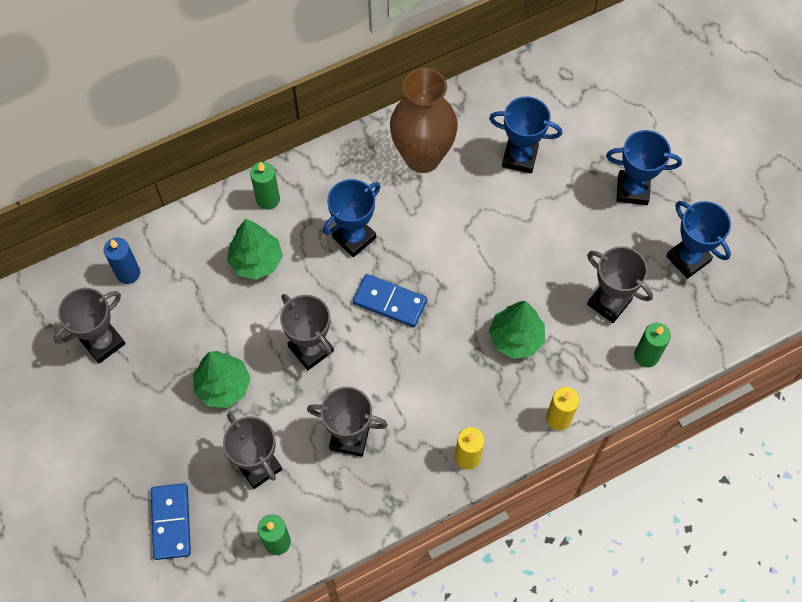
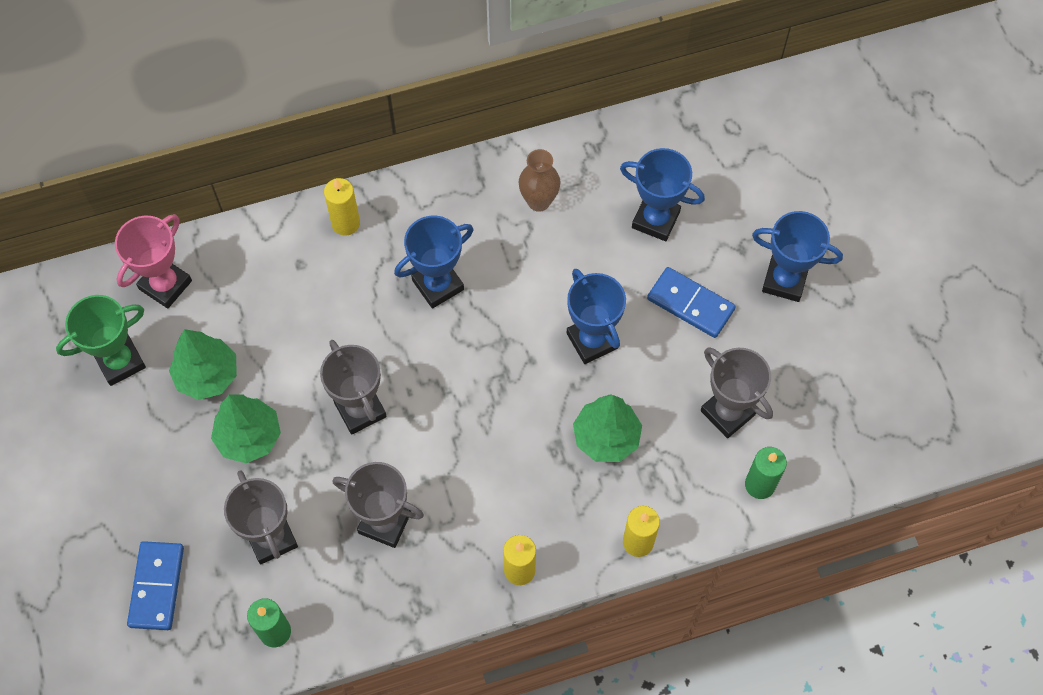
camera: 10 degrees right, 0 degrees up
grey trophy [53,288,126,364] -> green trophy [56,295,146,386]
blue candle [104,238,140,284] -> pink trophy [115,214,192,309]
green tree [227,219,283,280] -> green tree moved to [169,329,237,400]
green candle [250,162,280,210] -> yellow candle [324,178,360,236]
blue domino [353,274,427,327] -> blue domino moved to [647,267,736,338]
brown vase [390,68,458,173] -> brown vase [518,149,560,212], size x0.52
blue trophy [666,201,731,279] -> blue trophy moved to [567,269,626,364]

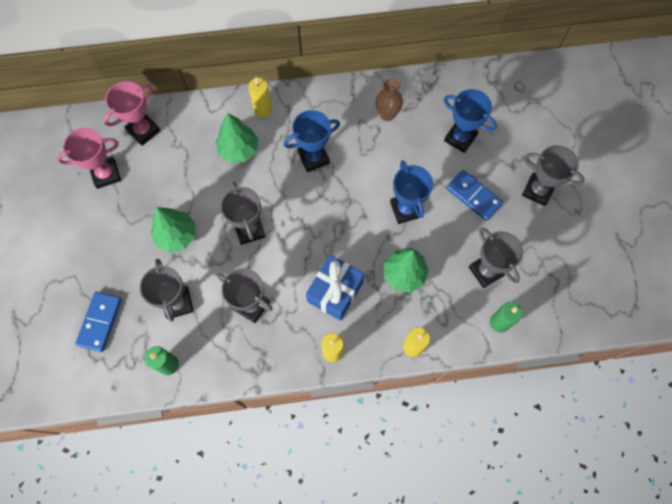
camera: 10 degrees right, 5 degrees up
green trophy [56,295,146,386] -> pink trophy [56,128,121,189]
green tree [169,329,237,400] -> green tree moved to [216,113,258,163]
blue trophy [752,211,843,302] -> grey trophy [522,145,585,206]
none -> blue gift [306,255,365,321]

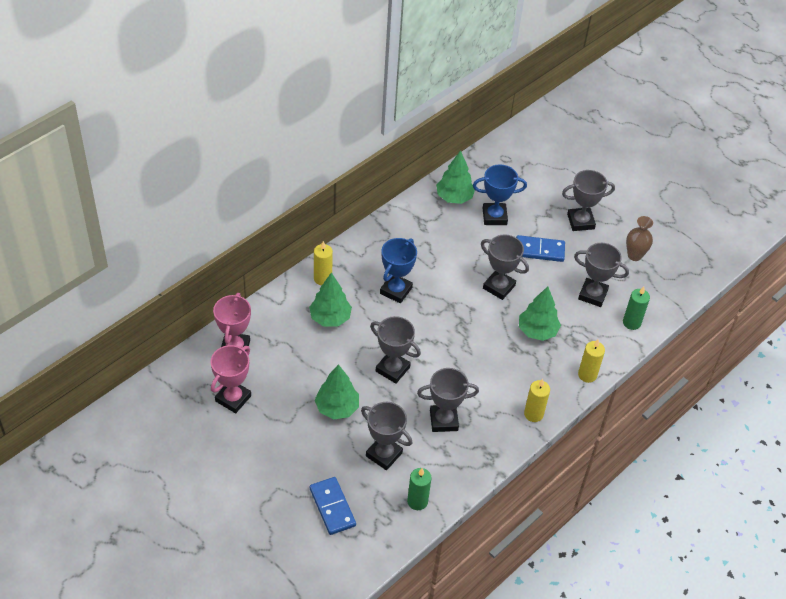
camera: 40 degrees left, 20 degrees down
blue gift [306,255,365,321] -> none
brown vase [376,78,403,121] -> brown vase moved to [626,216,653,261]
blue trophy [390,160,433,224] -> grey trophy [481,234,529,300]
none -> green tree [436,150,475,204]

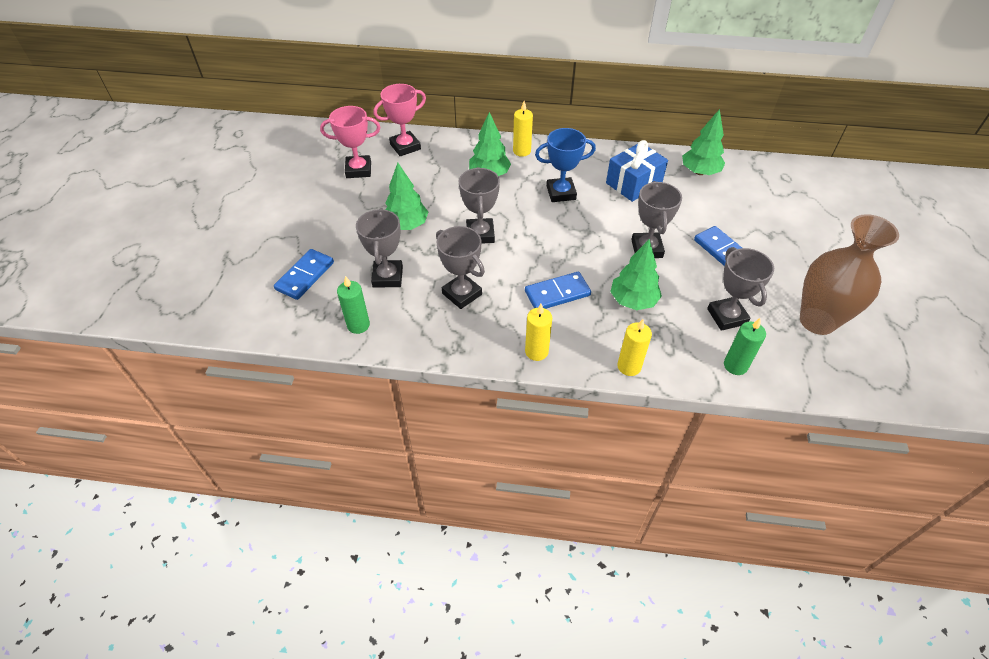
camera: 55 degrees right, 0 degrees up
blue trophy [473,164,527,225] -> none
grey trophy [562,170,615,231] -> none
brown vase [626,216,653,261] -> brown vase [800,214,899,335], size x1.92
none -> blue domino [525,272,591,309]
none -> blue gift [606,140,668,202]

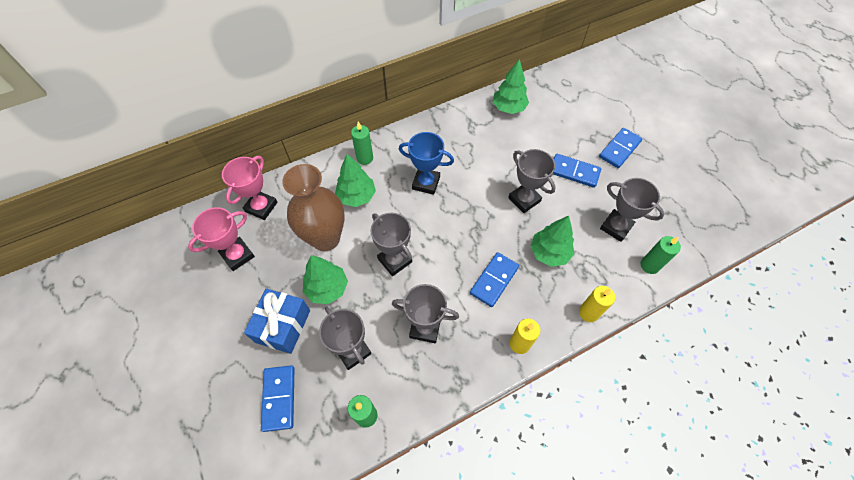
camera: 35 degrees left, 10 degrees up
yellow candle [513,101,533,157] -> green candle [351,122,373,165]
blue trophy [535,128,596,202] -> blue trophy turned 60 degrees clockwise [399,132,454,195]
blue gift [606,140,668,202] -> blue gift moved to [244,288,310,354]
brown vase [800,214,899,335] -> brown vase moved to [282,164,344,251]
none -> blue domino [599,128,642,168]

